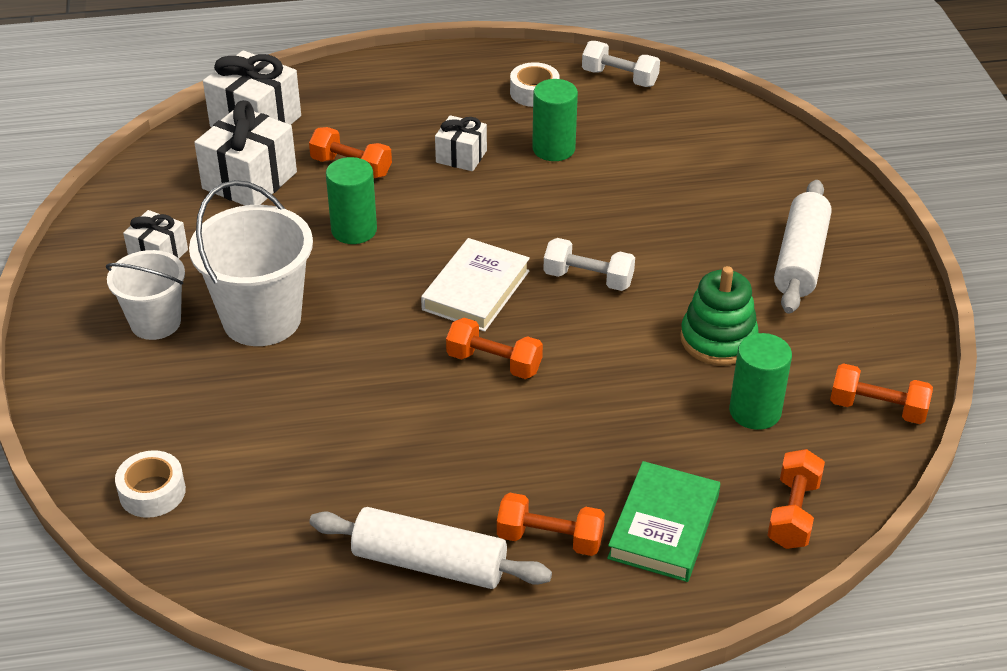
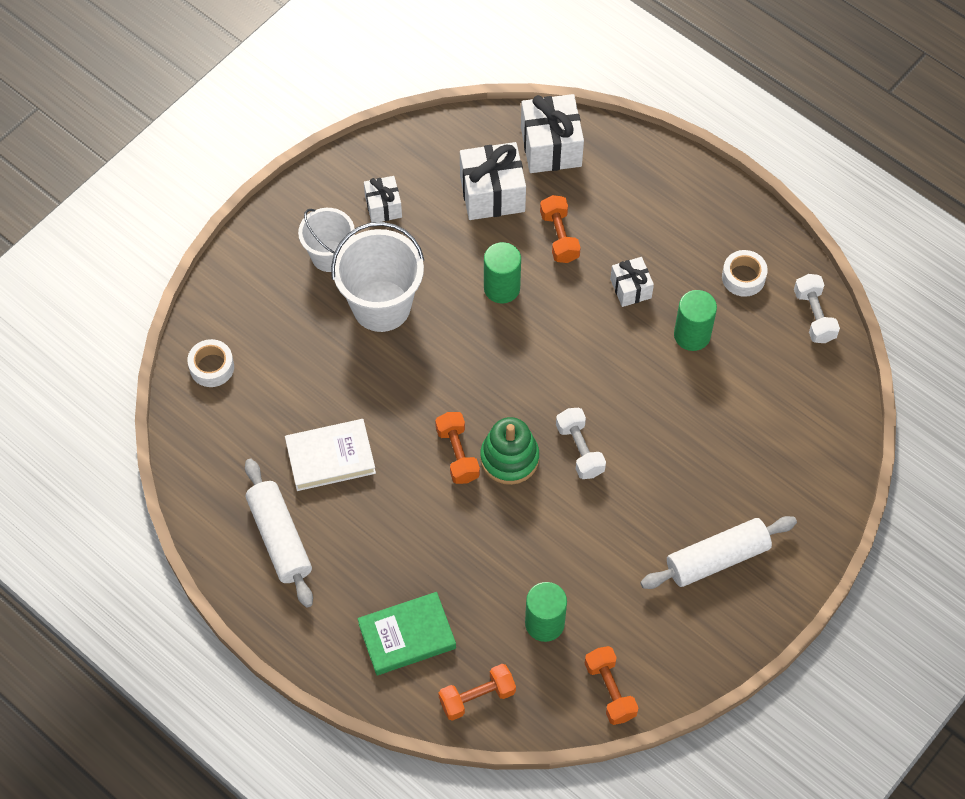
camera: 50 degrees right, 20 degrees up
white book [421,238,530,332] -> white book moved to [285,419,376,491]
orange dumbbell [497,493,605,556] -> none
green stacking toy [680,266,759,365] -> green stacking toy moved to [480,417,539,485]

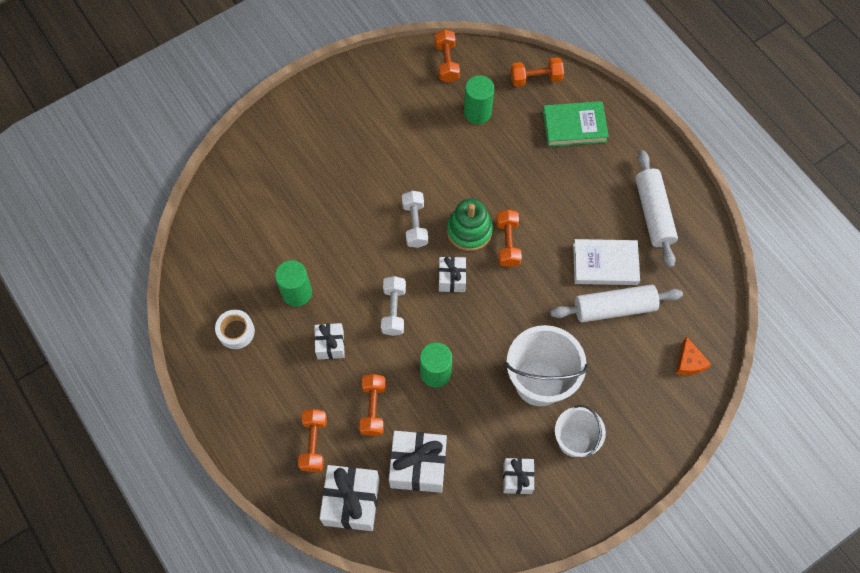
camera: 165 degrees left, 5 degrees up
white tape [187,339,234,387] -> orange cheese [676,337,711,375]
white rolling pin [640,516,797,589] -> white rolling pin moved to [550,285,683,322]
white dumbbell [794,274,840,343] -> white dumbbell moved to [381,276,406,336]
none -> orange dumbbell [298,409,327,472]
none -> white gift [439,257,466,292]

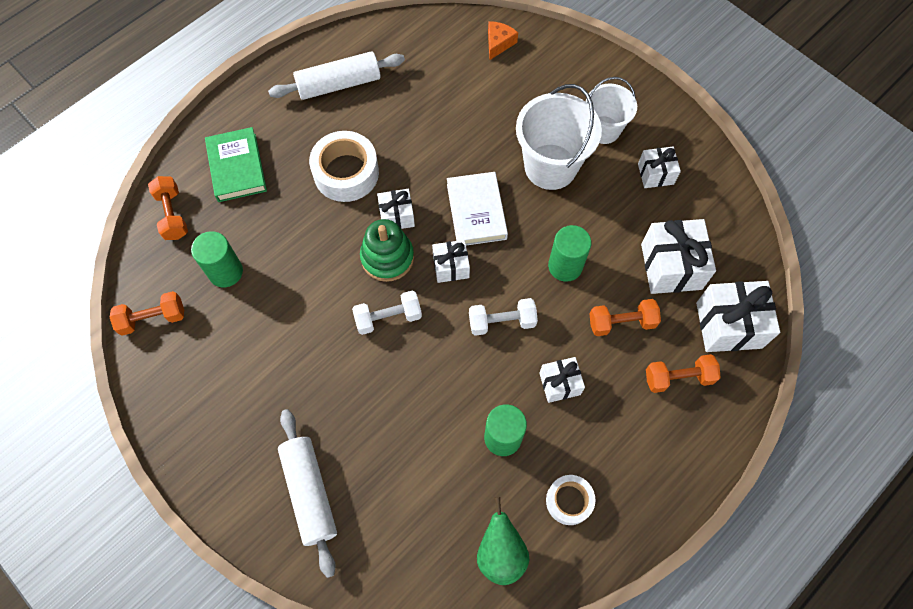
camera: 100 degrees left, 0 degrees up
orange dumbbell [496,209,522,267] -> white gift [377,189,415,229]
white rolling pin [550,285,683,322] -> white rolling pin moved to [278,409,337,578]
white book [573,239,640,285] -> white book moved to [447,172,508,245]
orange cheese [676,337,711,375] -> orange cheese turned 45 degrees counterclockwise [488,21,518,60]
none -> white tape [309,131,379,202]
none -> green pear [477,497,529,585]

